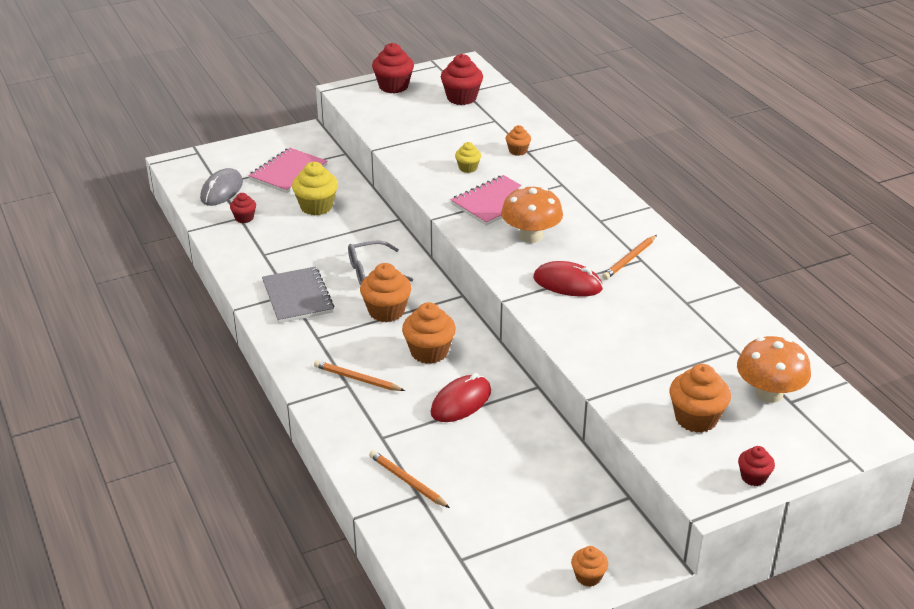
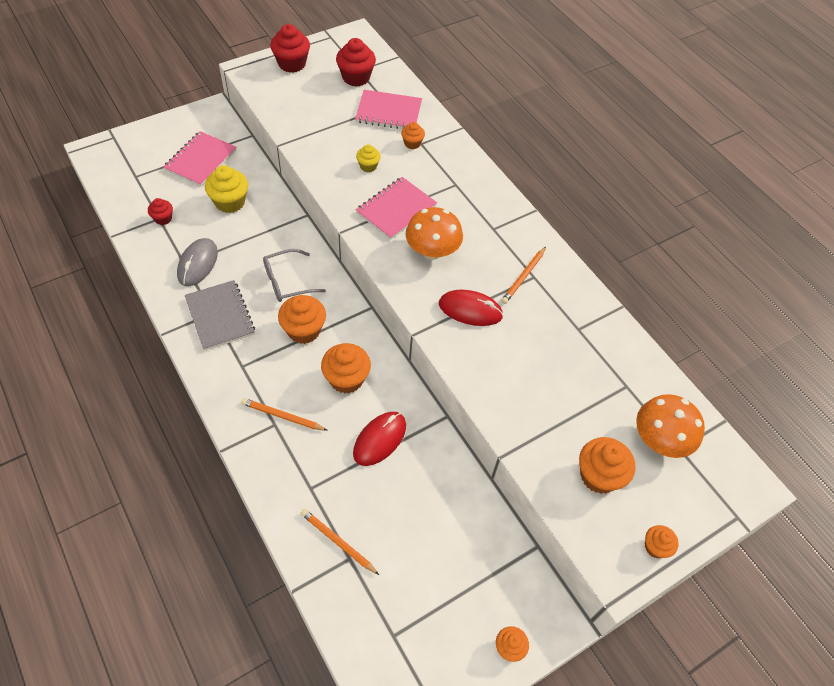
camera: 10 degrees left, 20 degrees up
grey mouse [200,168,243,206] -> grey mouse moved to [177,238,218,286]
red cupcake [738,446,775,486] -> orange cupcake [645,525,679,558]
none -> pink notebook [355,90,422,129]

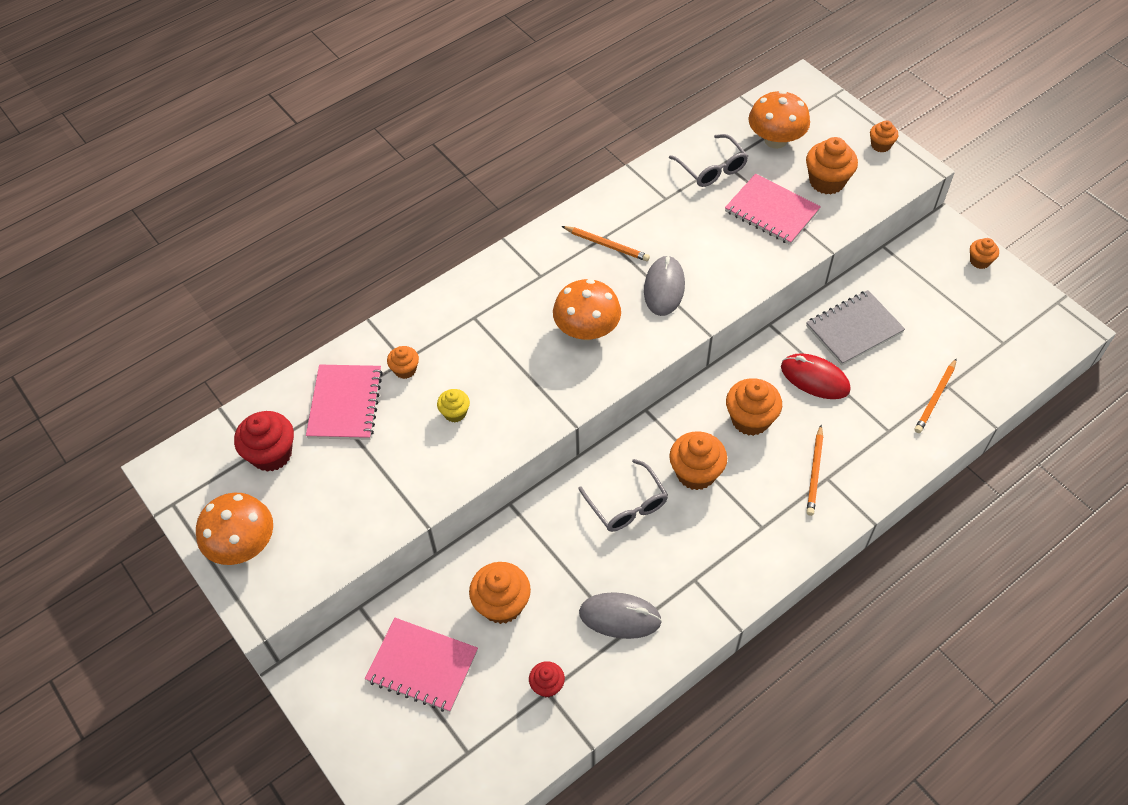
camera: 90 degrees left, 0 degrees up
grey notebook [185,280,255,351] -> grey notebook moved to [806,290,905,365]
yellow cupcake [205,165,248,213] -> orange cupcake [469,562,531,624]
red cupcake [270,24,310,73] -> orange mushroom [196,493,273,565]
pink notebook [356,177,437,240] -> pink notebook moved to [725,174,821,245]
red mouse [439,290,503,326] -> grey mouse [644,255,685,316]
none -> grey glasses [669,134,748,187]

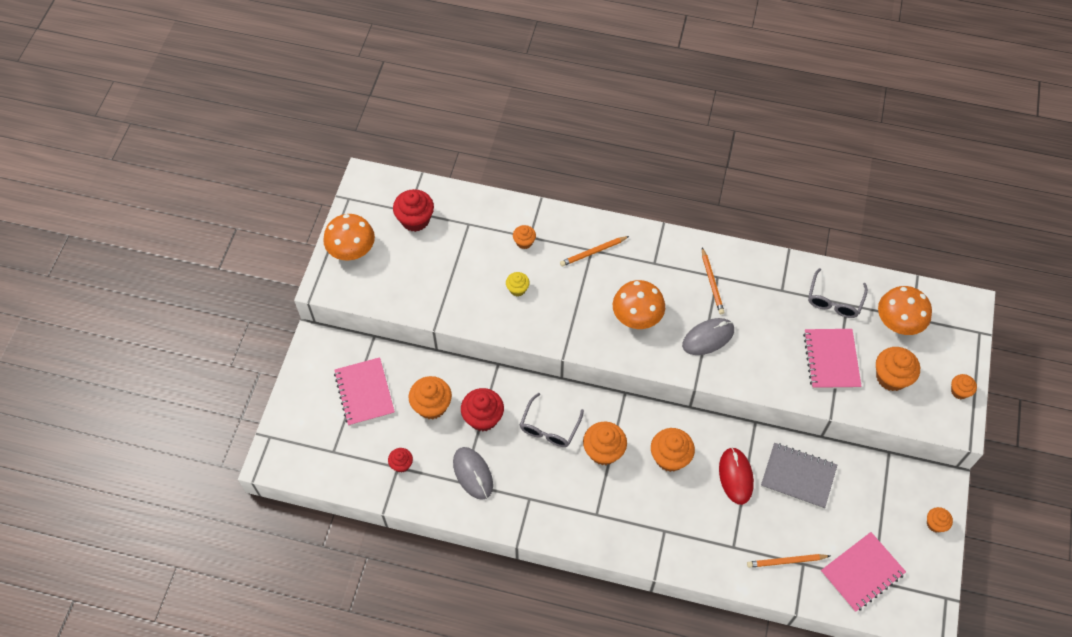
camera: 50 degrees right, 5 degrees up
pink notebook [306,365,383,440] -> pink notebook moved to [821,532,906,612]
orange pencil [806,425,823,516] -> orange pencil moved to [560,236,629,266]
none -> red cupcake [461,388,504,431]

